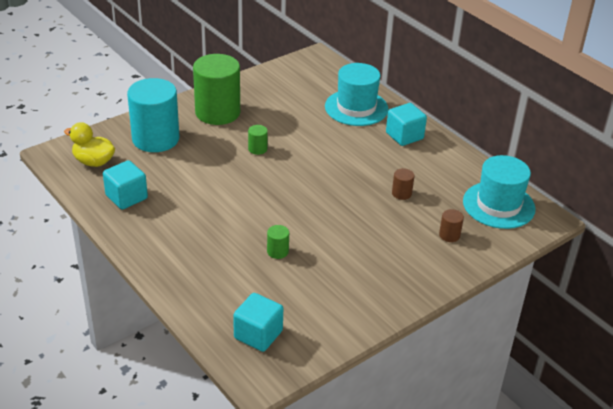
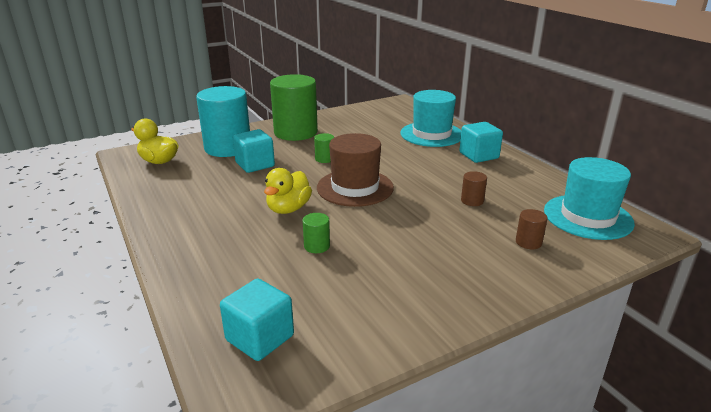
camera: 10 degrees right, 10 degrees down
turquoise cube [103,160,148,210] -> turquoise cube moved to [233,129,275,173]
none -> yellow duck [264,168,312,214]
none -> brown hat [317,133,394,207]

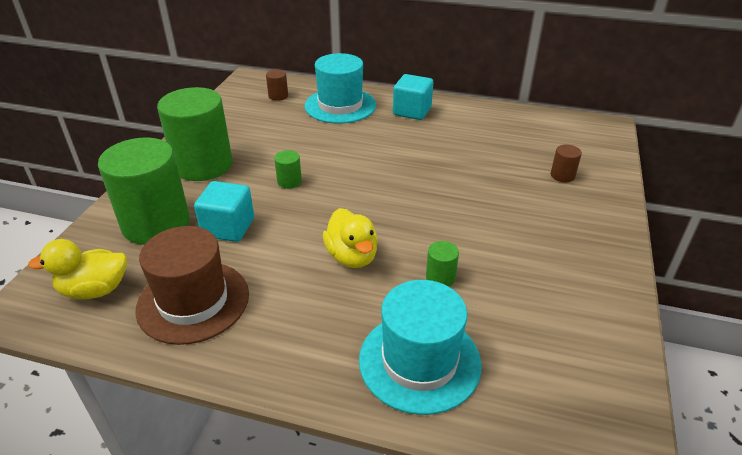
camera: 45 degrees left, 10 degrees up
turquoise cylinder [196,86,250,157] -> green cylinder [98,138,190,245]
turquoise cube [220,278,294,361] -> none
brown hat [317,133,394,207] -> brown hat moved to [135,226,249,345]
brown cylinder [461,171,487,206] -> brown cylinder moved to [266,70,288,101]
turquoise hat [544,157,635,240] -> turquoise hat moved to [359,280,482,415]

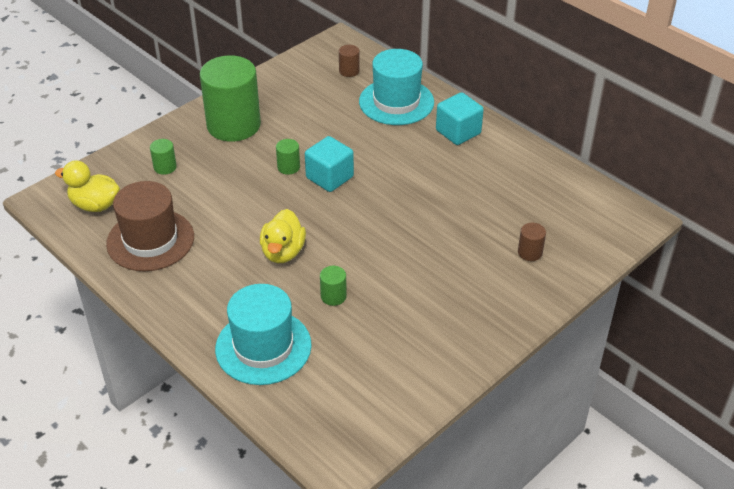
camera: 30 degrees right, 5 degrees up
green cylinder [98,138,190,245] -> green cylinder [150,139,177,175], size x0.40
turquoise cube [194,181,254,242] -> turquoise cube moved to [305,136,354,192]

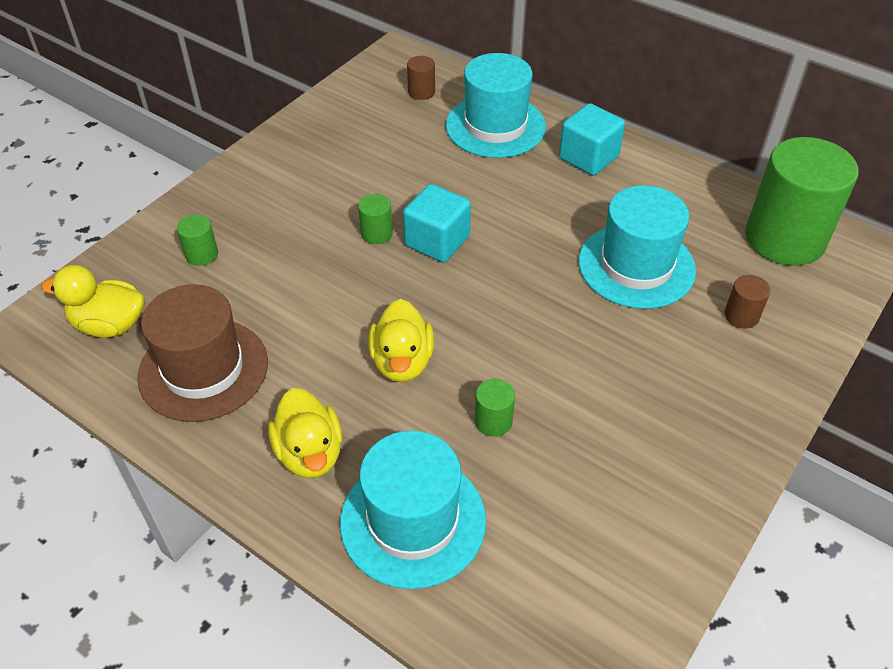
camera: 10 degrees left, 5 degrees up
green cylinder [200,55,261,142] -> green cylinder moved to [746,137,859,266]
none -> yellow duck [268,388,342,479]
none -> turquoise hat [579,185,696,309]

